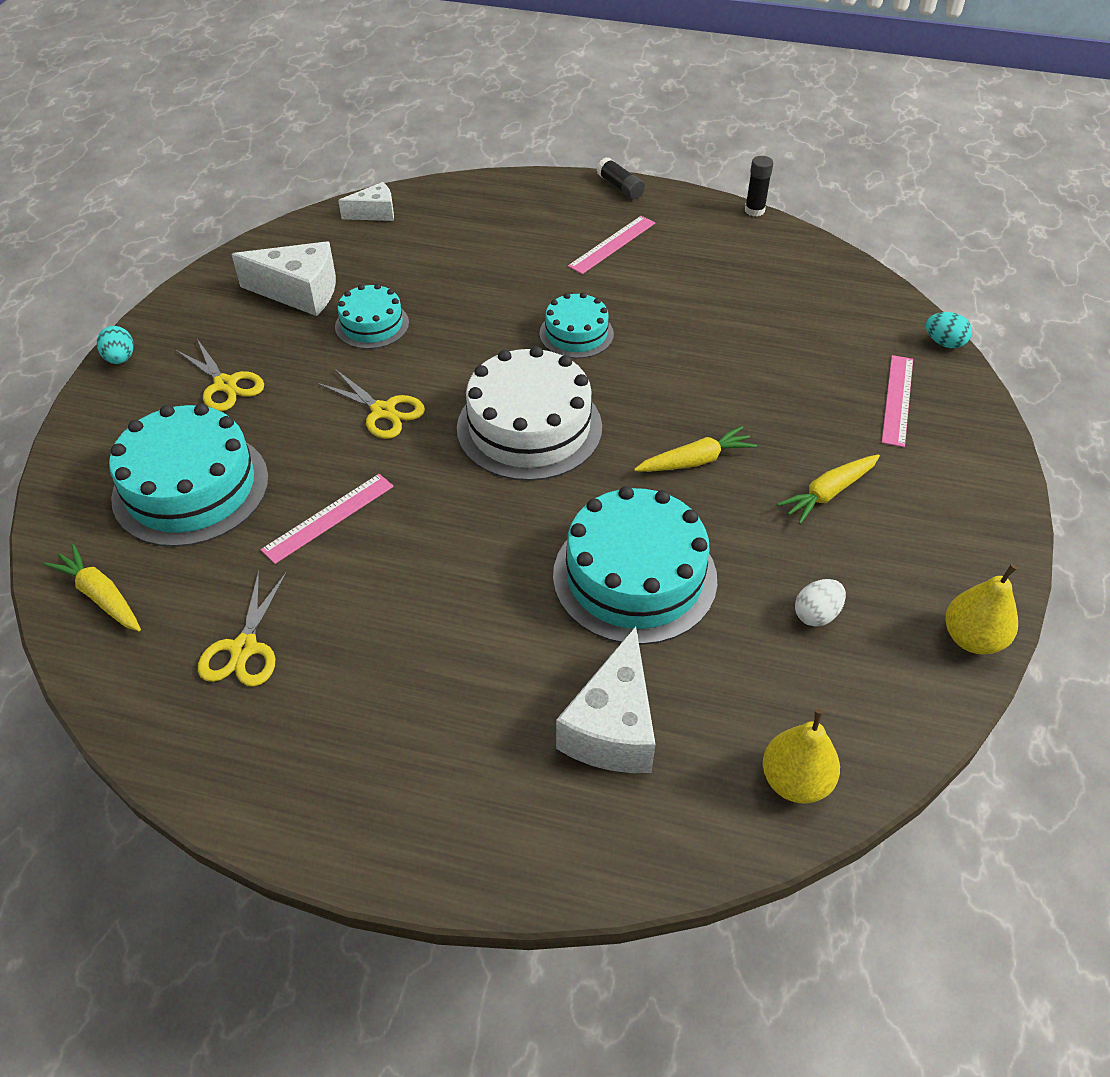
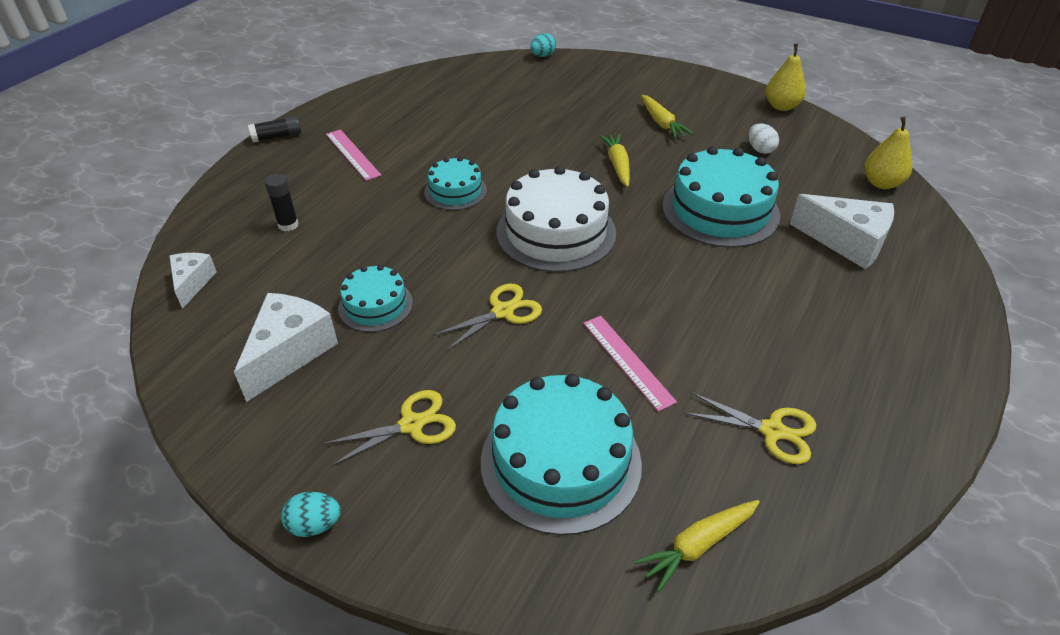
camera: 75 degrees left, 5 degrees down
black glue stick [745,156,773,216] -> black glue stick moved to [265,174,299,231]
pink ruler [882,355,913,447] -> none

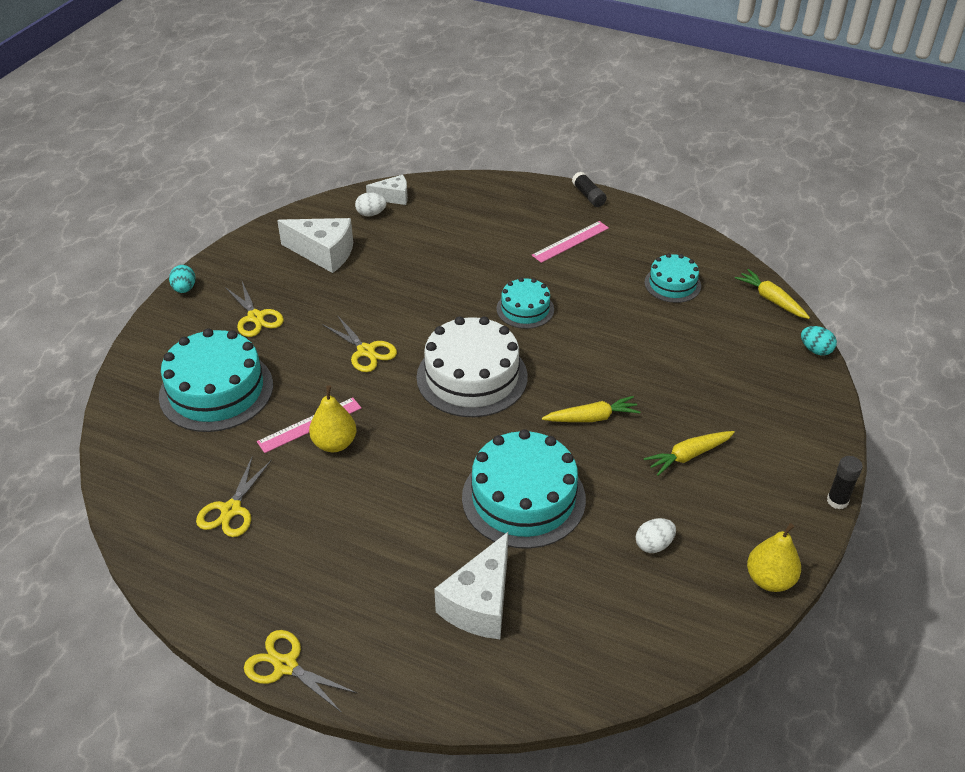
camera: 85 degrees right, 0 degrees up
black glue stick [265,174,299,231] -> black glue stick moved to [827,456,863,509]
turquoise cake [338,265,413,332] -> turquoise cake moved to [644,253,701,303]
yellow carrot [634,500,760,592] -> yellow carrot moved to [735,269,810,319]
yellow pear [864,116,912,189] -> yellow pear moved to [309,385,356,452]
none -> yellow scissors [244,630,357,713]
none -> white egg [355,192,387,217]

